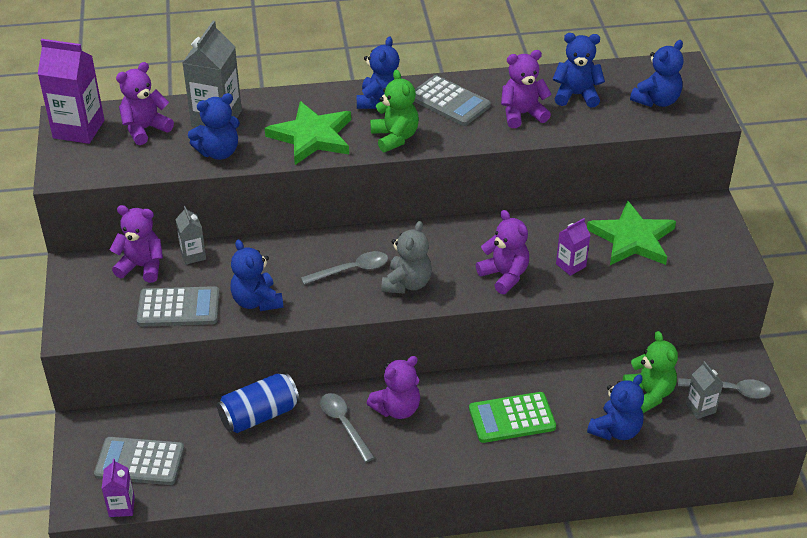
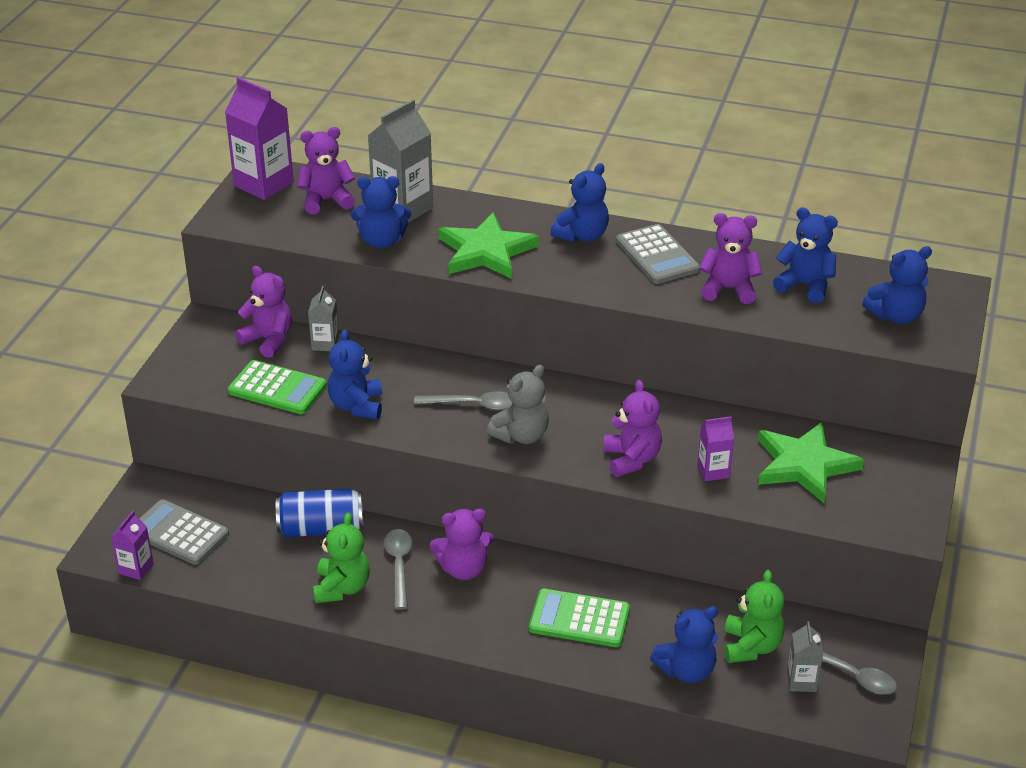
camera: 25 degrees right, 5 degrees down
grey calculator [137,286,220,327] -> green calculator [228,360,327,414]
green teddy bear [370,70,419,152] -> green teddy bear moved to [313,512,370,603]

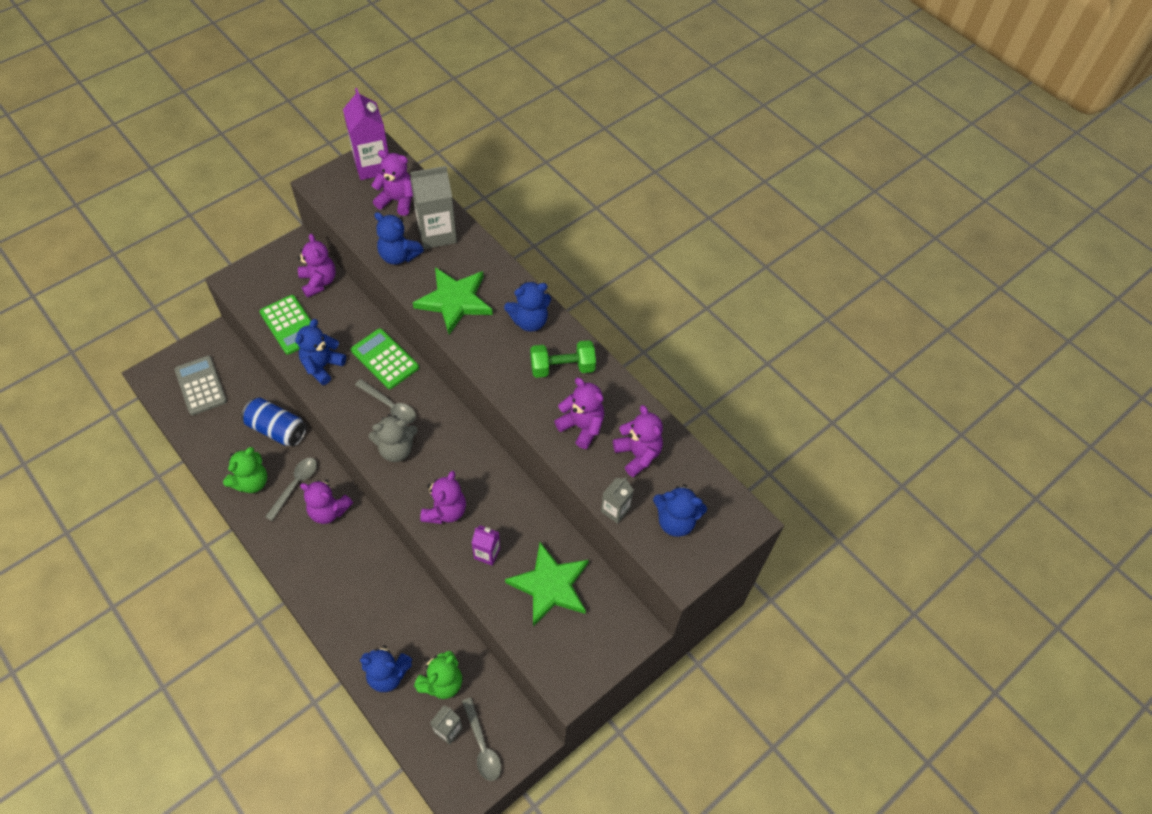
camera: 30 degrees right, 20 degrees up
purple carton [111,511,154,580] -> none
grey carton [308,286,339,351] -> grey carton moved to [601,477,634,524]
green calculator [529,589,630,647] -> green calculator moved to [351,329,419,389]
grey calculator [616,224,700,284] -> green dumbbell [530,340,596,378]
blue teddy bear [773,207,838,303] -> purple teddy bear [613,405,663,477]

